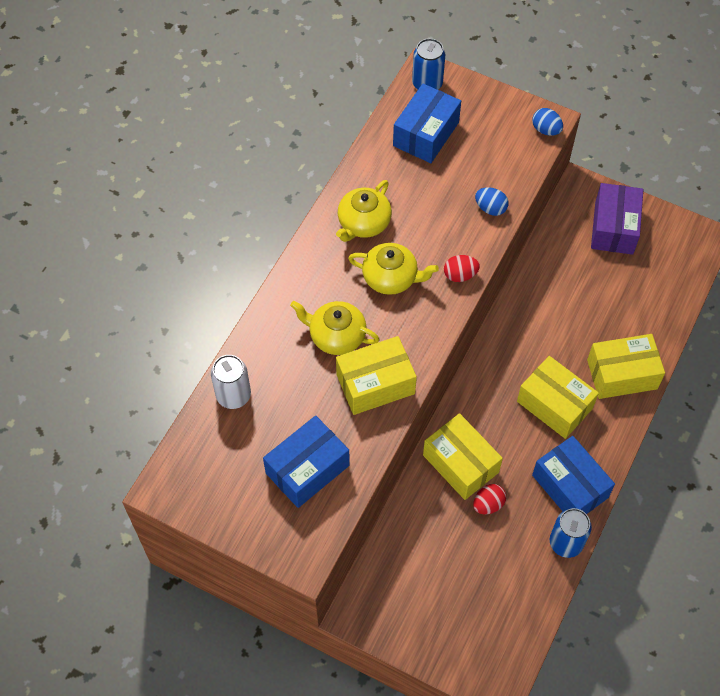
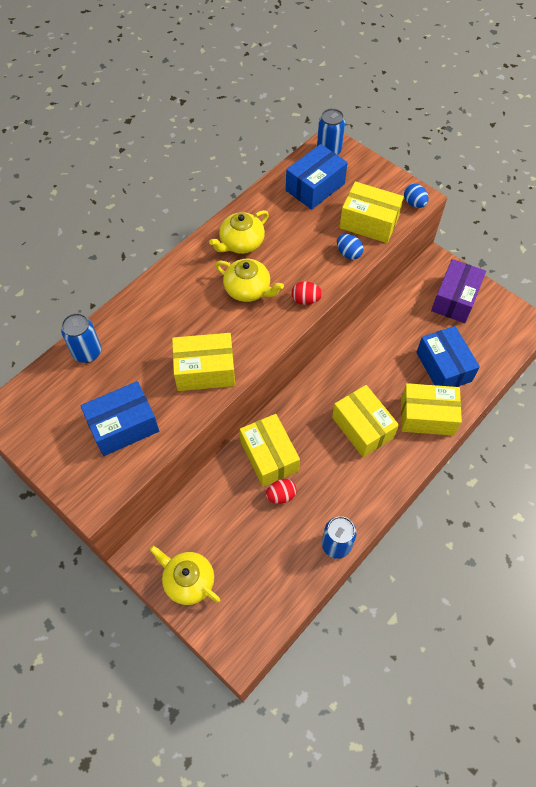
camera: 15 degrees right, 0 degrees up
white can [211,355,251,409] -> blue can [61,313,101,363]
yellow teapot [290,301,380,355] -> yellow teapot moved to [150,545,221,605]
blue box [532,436,615,514] -> blue box moved to [416,326,480,387]
none -> yellow box [340,182,404,243]

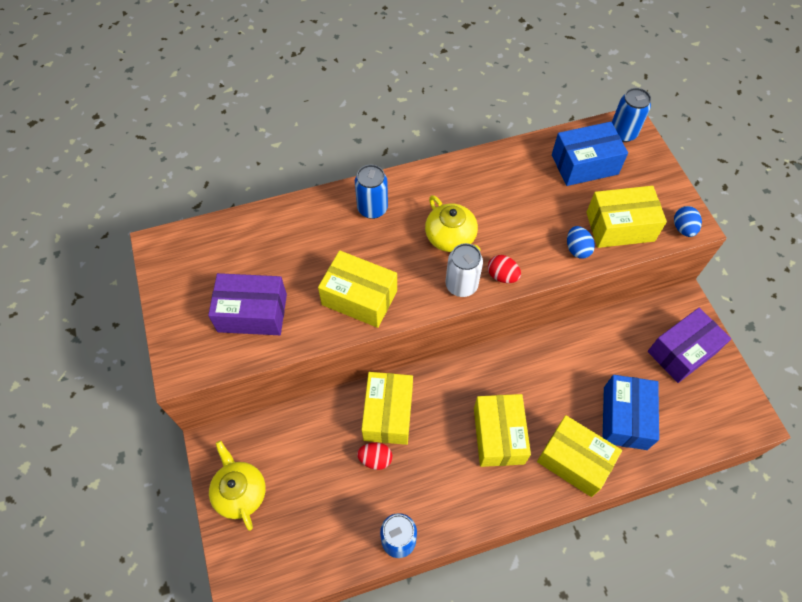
camera: 30 degrees right, 0 degrees up
blue can [61,313,101,363] -> blue can moved to [355,165,388,219]
blue box [81,381,159,456] -> purple box [208,273,287,335]
yellow teapot [209,210,269,254] -> none
yellow box [340,182,404,243] -> yellow box turned 60 degrees counterclockwise [586,186,667,248]
none -> white can [446,243,483,297]

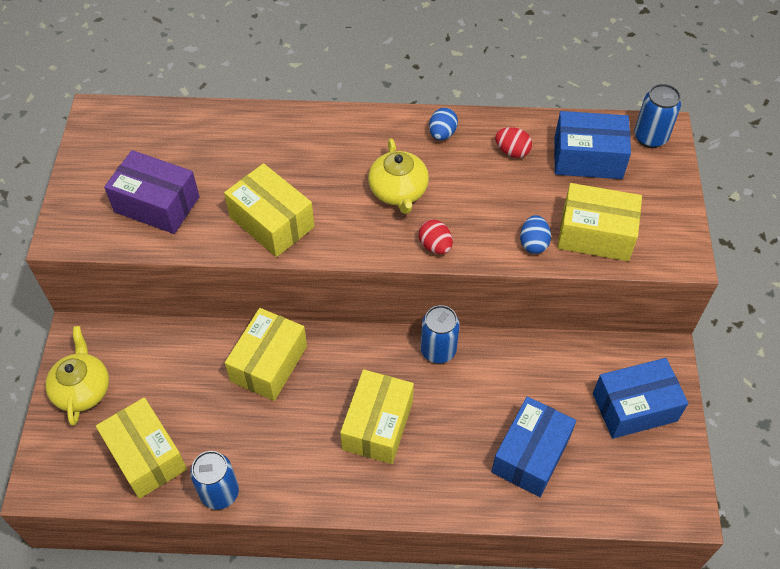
camera: 20 degrees right, 5 degrees down
blue can [355,165,388,219] -> blue can moved to [421,305,460,363]
red egg [357,443,392,470] -> red egg moved to [495,127,532,158]
white can [446,243,483,297] -> none
yellow box [537,415,622,497] -> yellow box moved to [96,397,187,499]
purple box [648,308,731,383] -> blue box [593,358,688,439]
blue egg [674,206,702,237] -> blue egg moved to [429,108,458,140]

